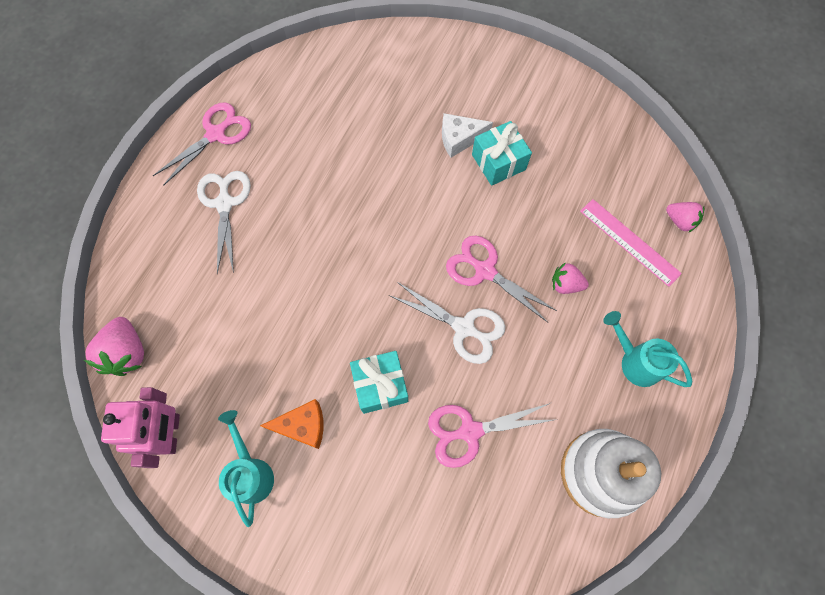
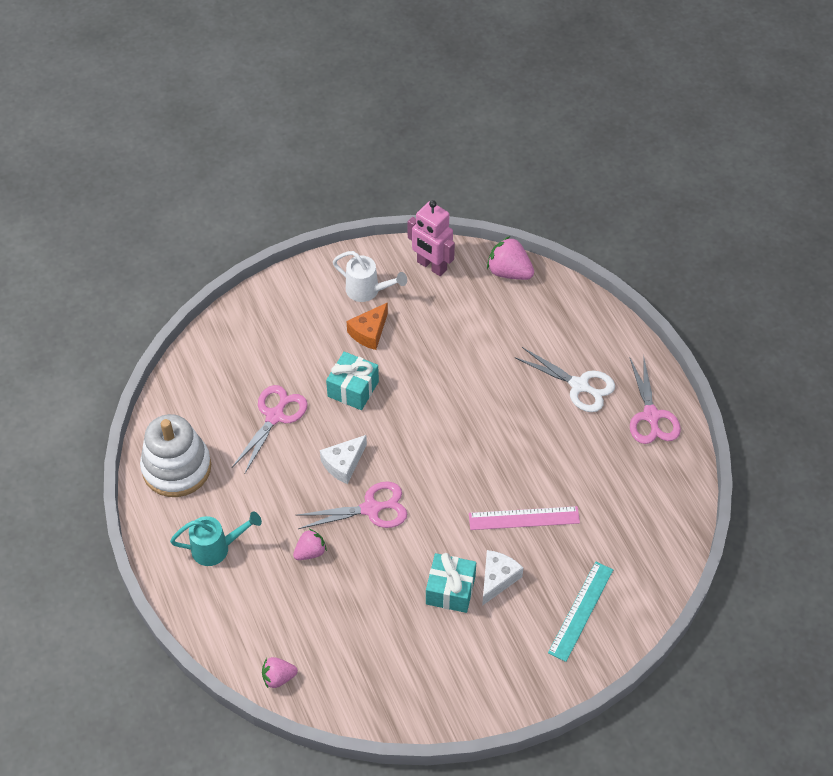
camera: 130 degrees right, 15 degrees down
turquoise watering can [218,410,274,527] -> white watering can [333,251,407,302]
white scissors [389,282,505,364] -> white cheese [320,435,367,484]
pink ruler [580,199,682,287] -> pink ruler moved to [469,506,580,530]
none -> turquoise ruler [548,562,613,662]

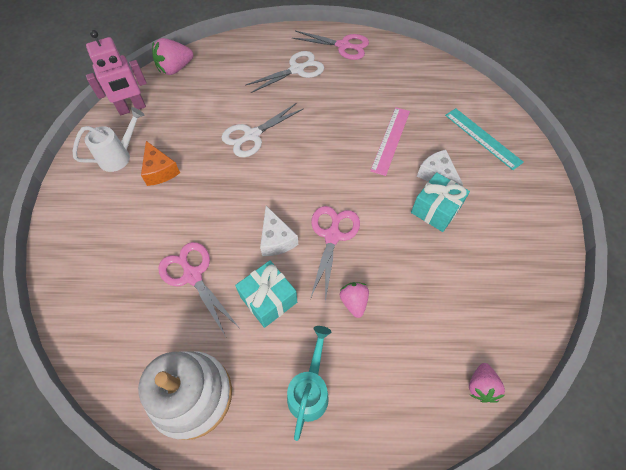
camera: 65 degrees left, 5 degrees up
turquoise gift [326,352,379,410] -> turquoise gift moved to [235,261,297,328]
none -> white scissors [221,103,304,157]

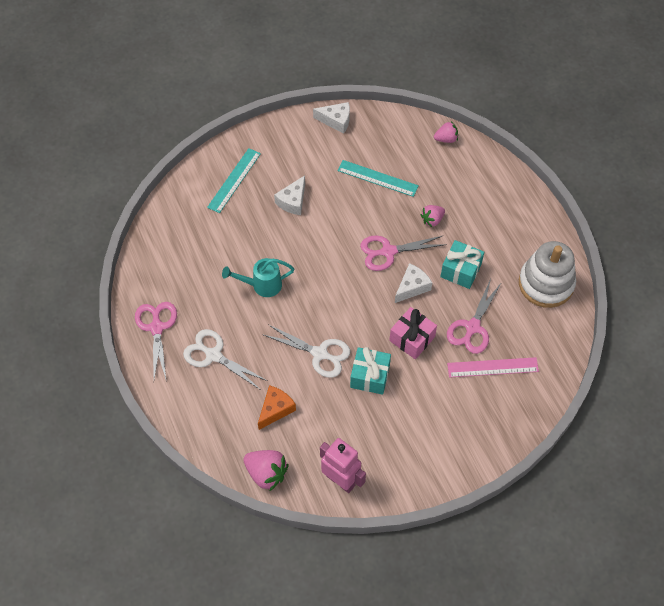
camera: 115 degrees left, 0 degrees up
white watering can [73,107,144,172] -> none
orange cheese [141,141,180,186] -> orange cheese moved to [258,385,296,430]
turquoise watering can [287,326,331,441] -> turquoise watering can moved to [222,258,294,297]
pink ruler [370,107,410,176] -> pink ruler moved to [447,357,539,378]
turquoise gift [411,172,470,232] -> turquoise gift moved to [350,347,391,395]
none -> white cheese [313,102,350,134]
none -> turquoise ruler [337,160,419,197]
none -> pink gift [389,307,437,359]

